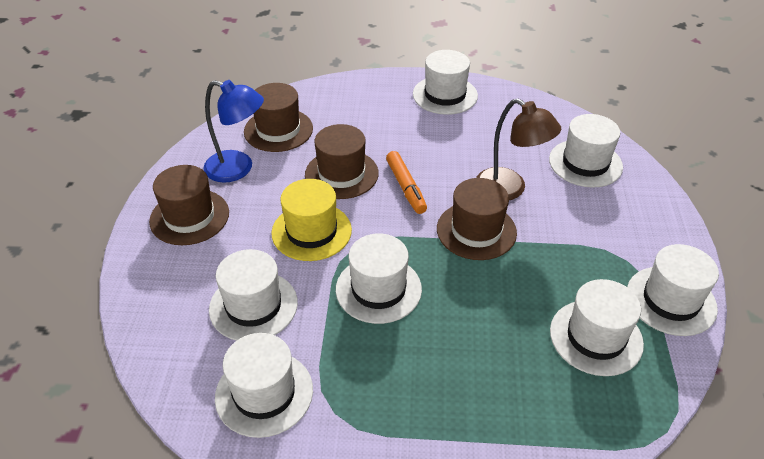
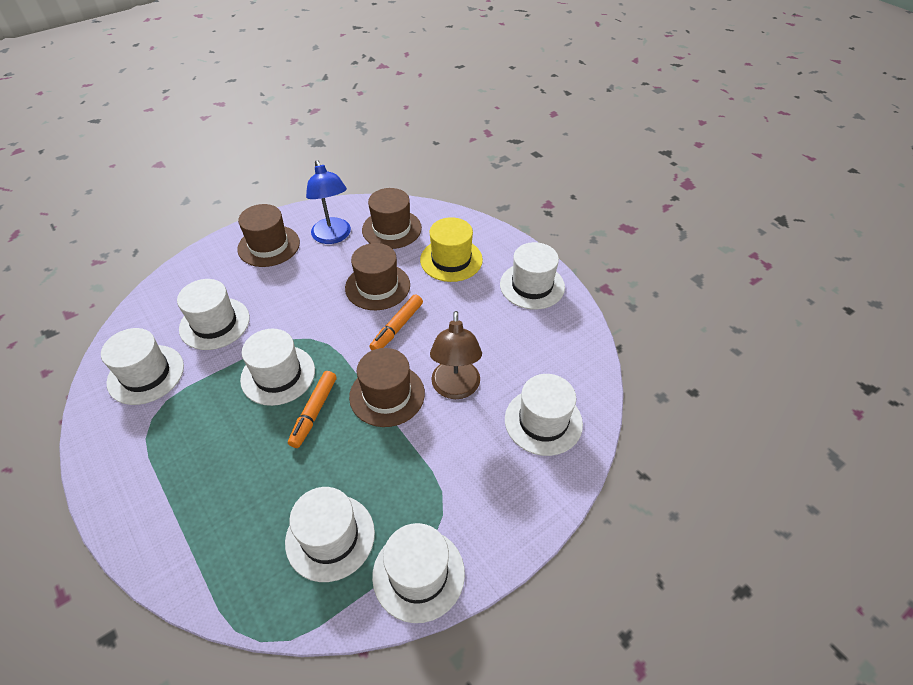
camera: 50 degrees right, 5 degrees up
yellow hat [271,179,352,261] -> yellow hat moved to [420,217,483,282]
none -> orange marker [288,371,337,448]

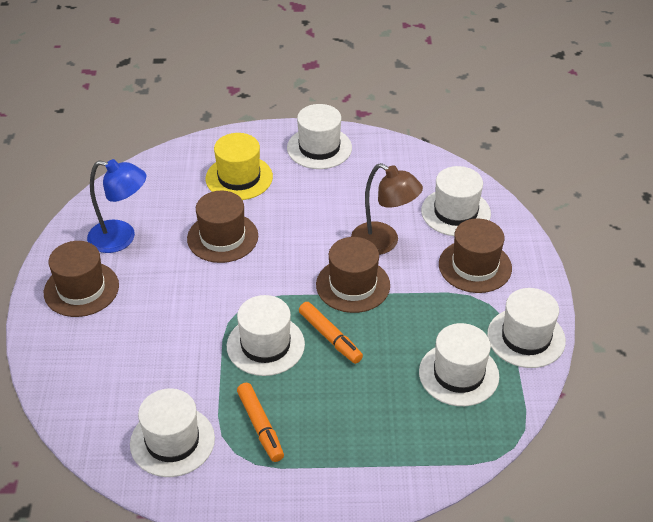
camera: 55 degrees left, 5 degrees down
white hat [177,279,250,350] -> none
brown hat [362,188,422,249] -> brown hat moved to [439,218,512,293]
orange marker [370,294,423,350] -> orange marker moved to [237,383,284,462]

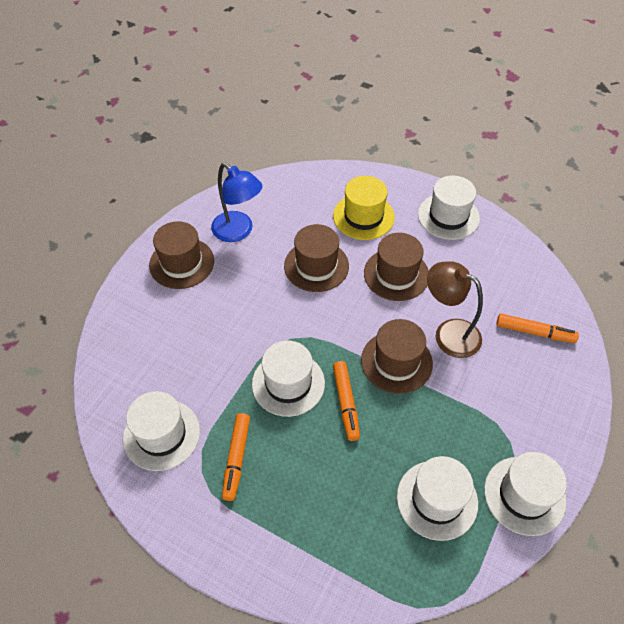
camera: 30 degrees right, 10 degrees up
brown lamp [351,163,423,255] -> brown lamp turned 150 degrees clockwise [427,262,483,358]
white hat [421,166,491,236] -> orange marker [496,314,579,343]
brown hat [439,218,512,293] -> brown hat moved to [364,233,429,301]

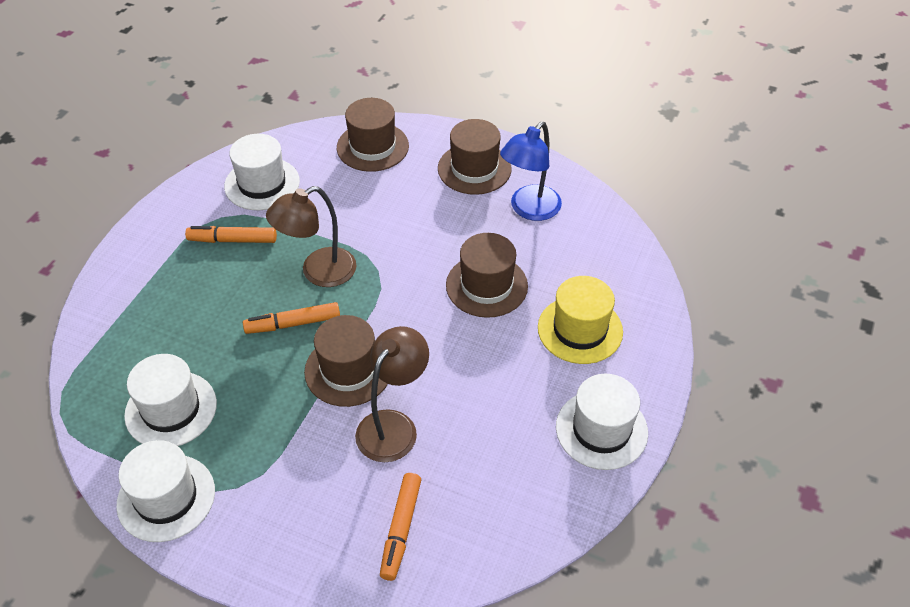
camera: 85 degrees right, 5 degrees down
white hat [252,341,325,417] -> brown lamp [266,186,357,287]
brown hat [364,233,429,301] -> brown hat moved to [337,98,409,172]

